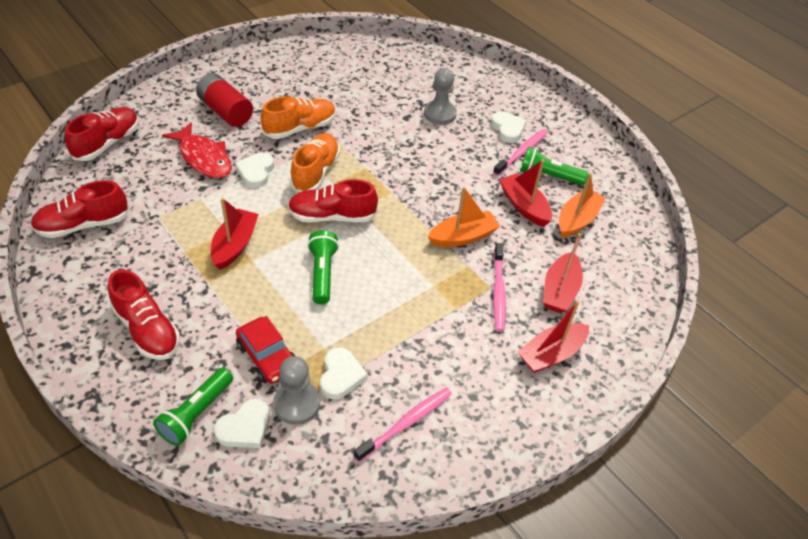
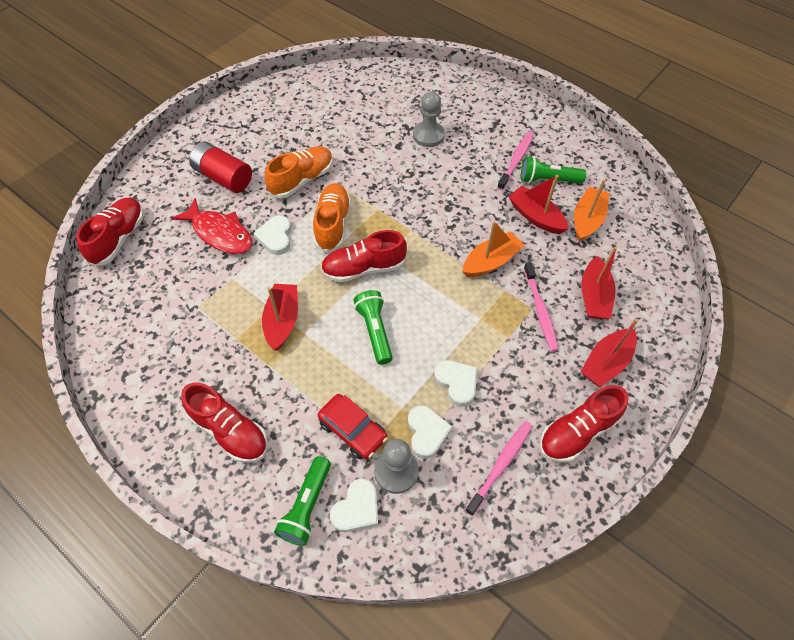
camera: 10 degrees left, 10 degrees up
red shoe [31,180,129,238] -> red shoe moved to [540,385,629,463]
white heart [491,111,527,143] -> white heart moved to [434,360,477,406]

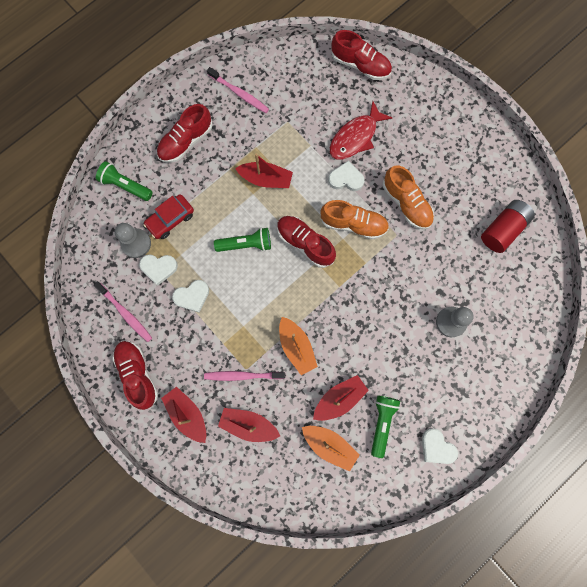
camera: 100 degrees right, 20 degrees up
red battery [189,141,252,193] -> red battery moved to [481,200,535,253]
red shoe [321,230,407,282] -> red shoe turned 45 degrees counterclockwise [277,216,336,268]
white heart [330,478,378,532] -> white heart moved to [422,428,458,464]
pink toothbrush [497,132,534,190] -> pink toothbrush moved to [207,67,269,113]

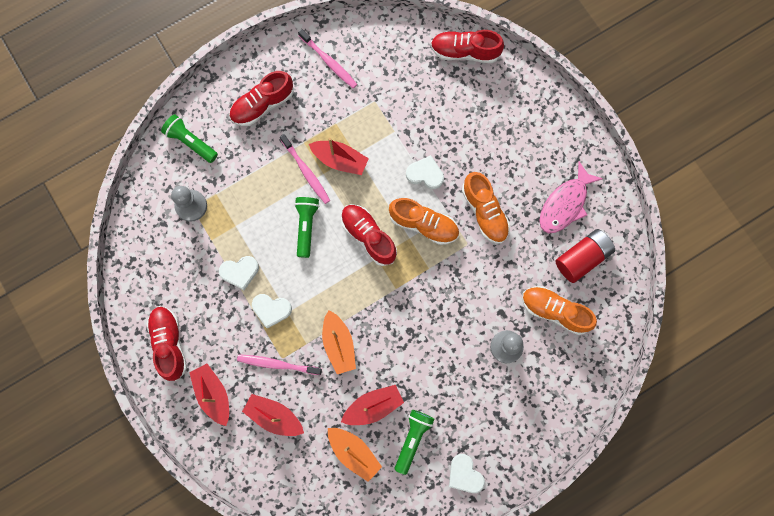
camera: 10 degrees right, 0 degrees up
pink toothbrush [94,281,152,342] -> pink toothbrush moved to [280,134,330,204]
white heart [139,254,178,286] -> white heart moved to [252,294,292,329]
red car [143,194,194,239] -> none
green flashlight [214,228,271,252] -> green flashlight turned 90 degrees counterclockwise [294,197,320,258]
red fish [330,101,392,159] -> none
red shoe [331,30,392,80] -> red shoe turned 150 degrees clockwise [431,30,504,63]
none -> orange shoe [522,286,597,335]
none -> pink fish [539,162,603,233]

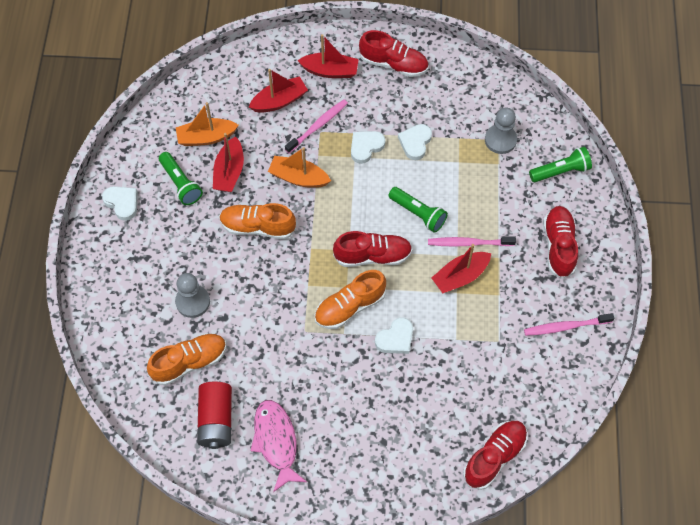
camera: 125 degrees right, 15 degrees down
white heart [449,454,485,493] -> white heart turned 45 degrees clockwise [102,186,137,221]
orange shoe [462,172,510,244] -> orange shoe moved to [219,203,296,239]

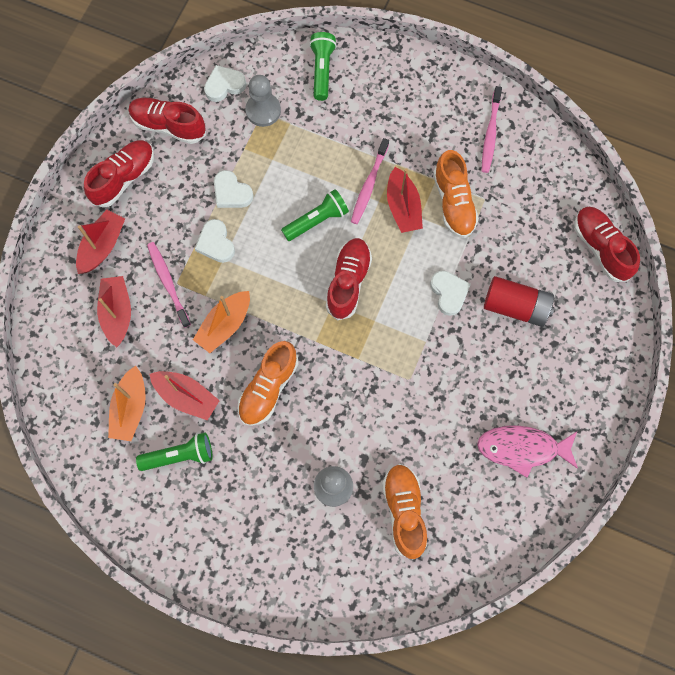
camera: 70 degrees left, 10 degrees up
white heart [102,186,137,221] -> white heart moved to [204,65,246,102]
red battery [197,381,232,449] -> red battery moved to [484,276,555,327]
orange shoe [315,270,386,329] -> orange shoe moved to [433,150,479,238]
red shoe [543,206,578,279] -> red shoe moved to [128,98,206,144]

